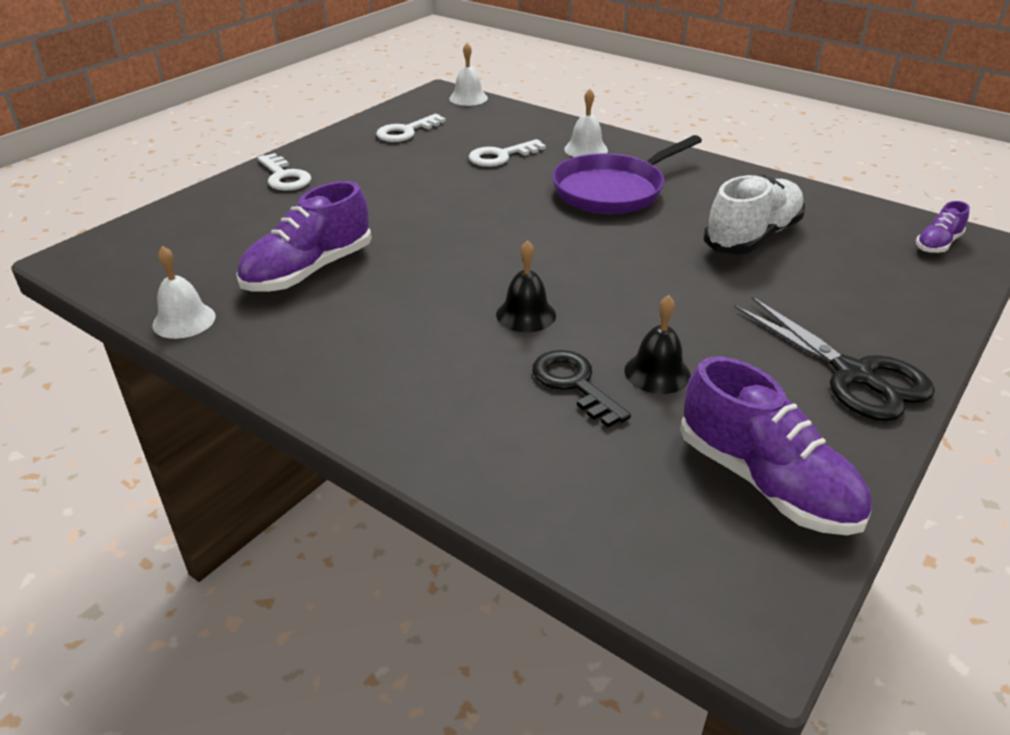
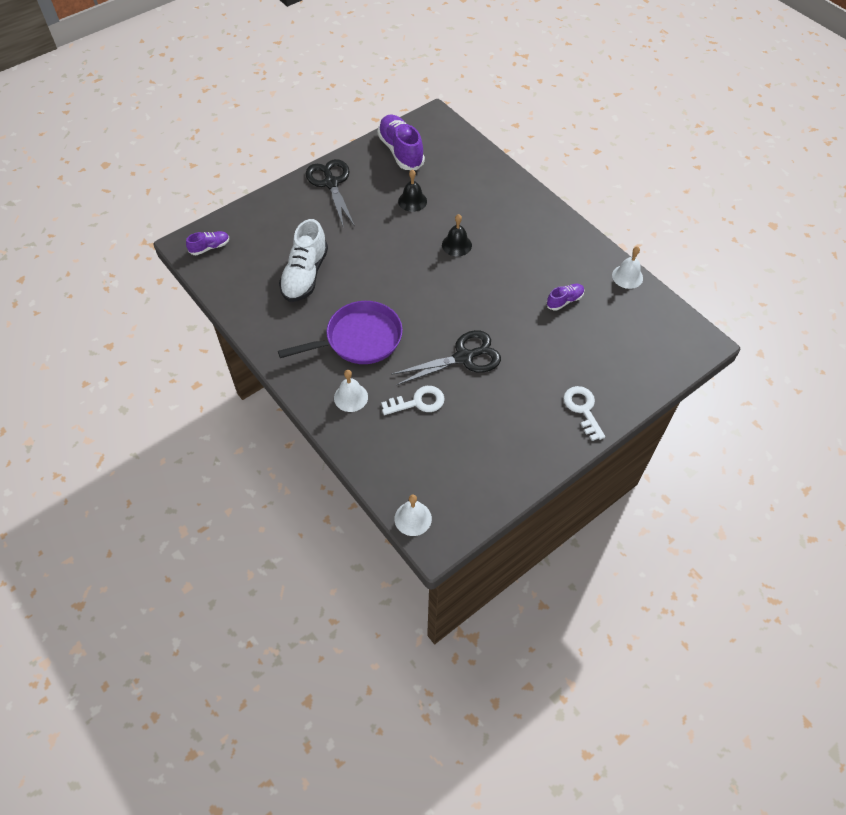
camera: 165 degrees left, 20 degrees up
purple shoe [236,181,372,292] -> purple shoe [546,284,584,311], size x0.51
white key [376,114,446,142] -> none
black key [532,350,631,428] -> none
white shoe [704,175,805,254] -> white shoe turned 45 degrees counterclockwise [279,219,328,302]
none -> black scissors [391,330,501,385]

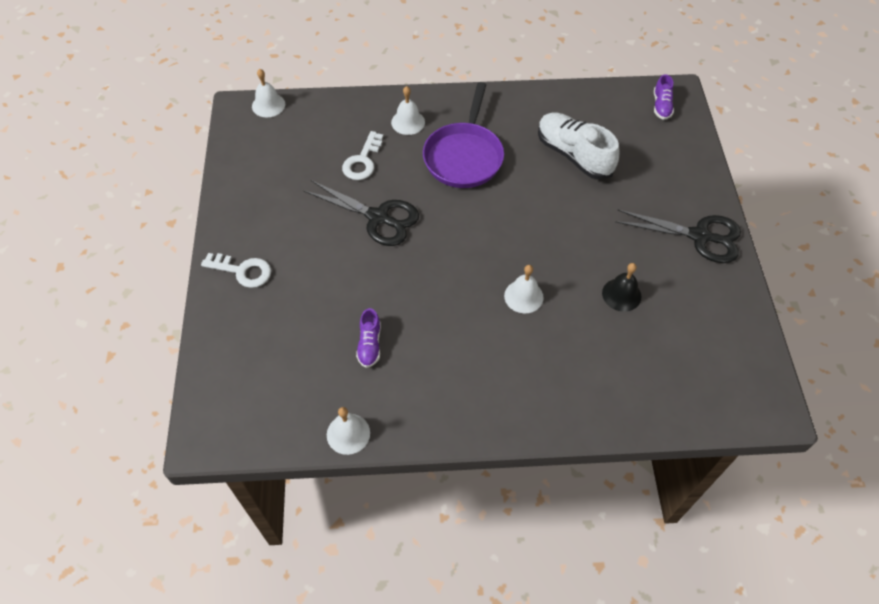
camera: 125 degrees right, 0 degrees up
purple shoe [377,114,425,170] -> none
black scissors [391,330,501,385] -> black scissors turned 75 degrees counterclockwise [304,180,419,246]
black bell [442,214,472,256] -> white bell [504,265,543,313]

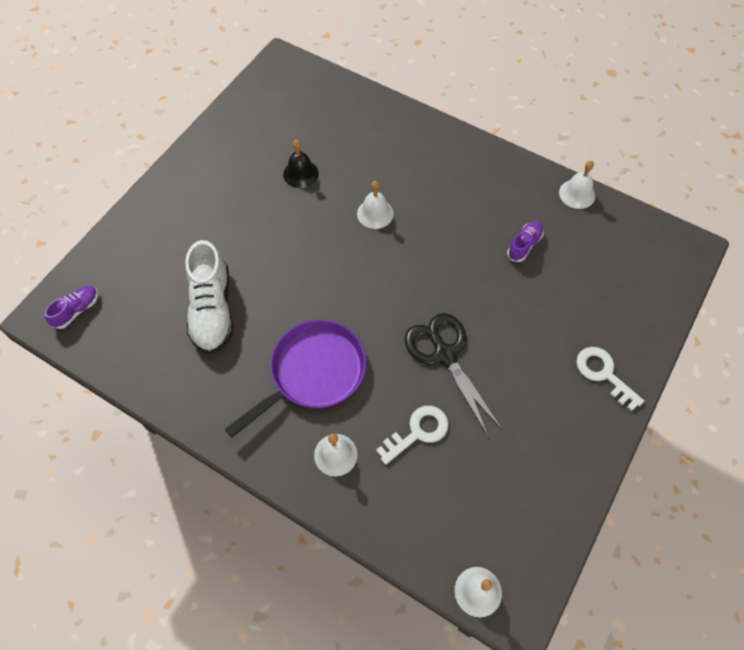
camera: 145 degrees left, 5 degrees up
black scissors [615,210,741,263] -> none

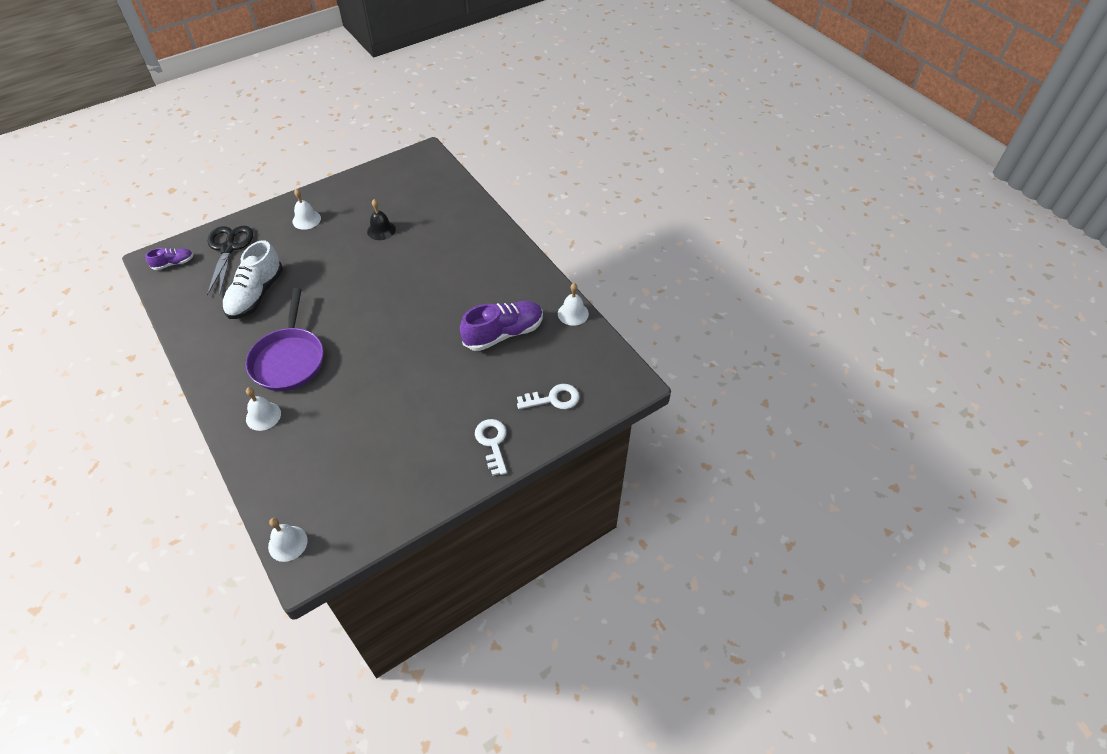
camera: 25 degrees right, 10 degrees down
purple pan [225,320,366,438] -> purple pan turned 105 degrees clockwise [246,288,324,391]
white bell [357,181,394,229] -> white bell moved to [293,188,321,230]
white key [376,406,448,465] -> white key moved to [517,384,580,409]
black scissors [405,313,502,436] -> black scissors moved to [207,226,253,296]
purple shoe [507,221,544,262] -> purple shoe [460,301,543,351], size x1.95

